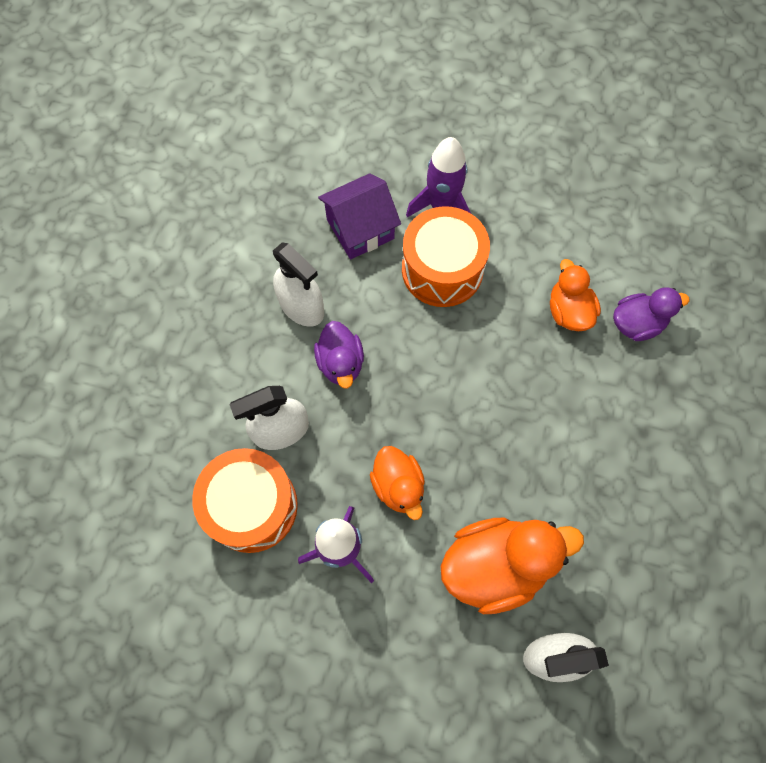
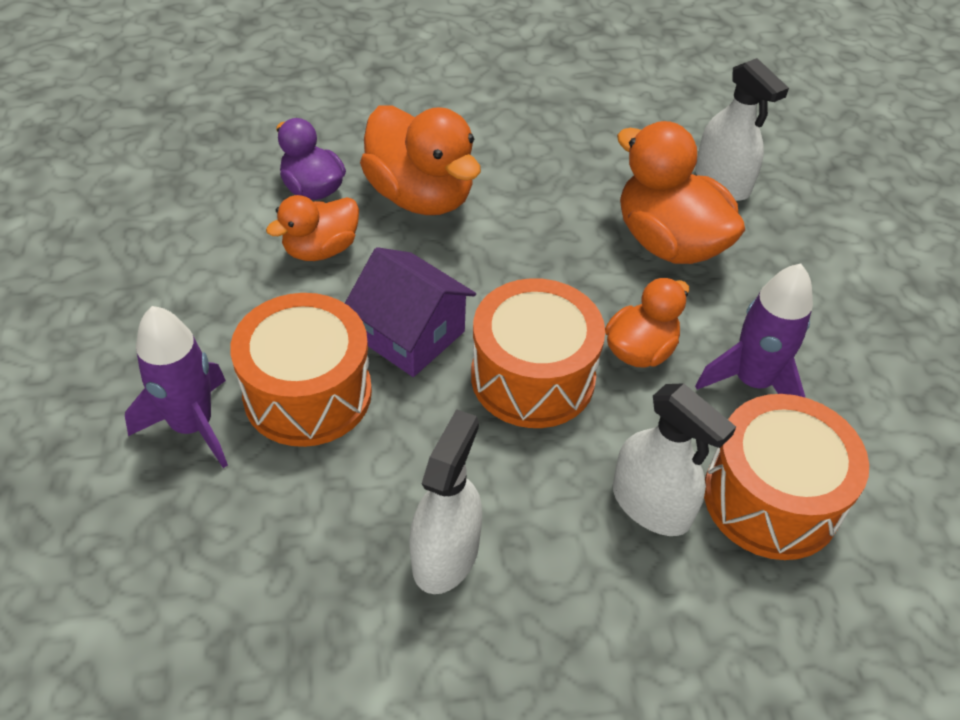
camera: 115 degrees left, 20 degrees down
purple duck [314,321,364,389] -> none
purple house [318,173,401,260] -> purple house moved to [345,247,476,377]
none -> orange duck [360,105,481,215]
none -> orange drum [471,278,605,428]

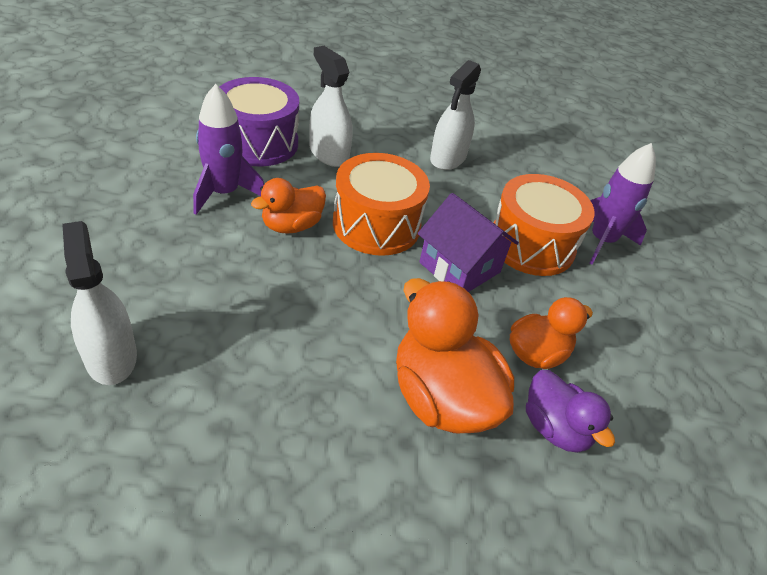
camera: 175 degrees left, 5 degrees down
orange duck [617,121,745,264] -> none
orange drum [704,394,869,560] -> purple drum [220,77,299,166]

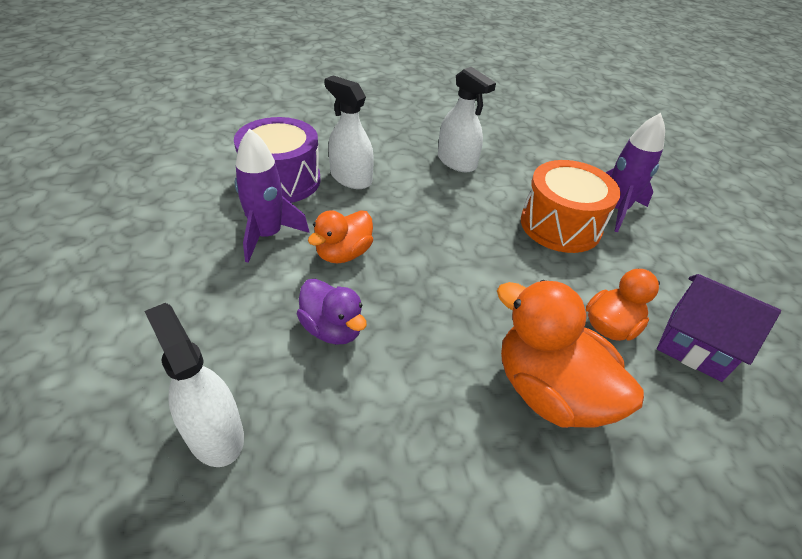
camera: 10 degrees left, 0 degrees up
orange drum [333,153,430,256] -> none
purple house [418,193,519,292] -> purple house moved to [657,274,781,382]
white spray bottle [430,60,481,170] -> white spray bottle turned 60 degrees counterclockwise [438,67,496,173]
purple duck [526,370,615,453] -> purple duck moved to [297,279,367,345]

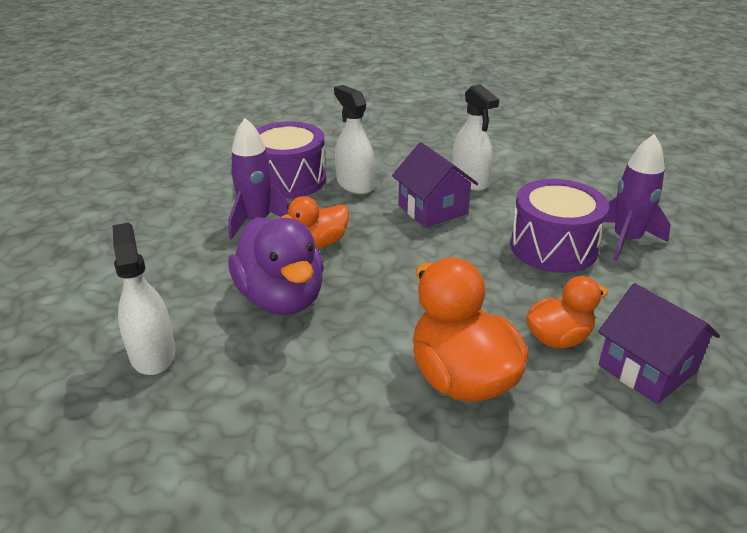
camera: 20 degrees right, 10 degrees down
purple duck [297,279,367,345] -> purple duck [228,217,324,315], size x1.66
orange drum [521,160,621,253] -> purple drum [510,179,609,273]
none -> purple house [392,142,478,228]

